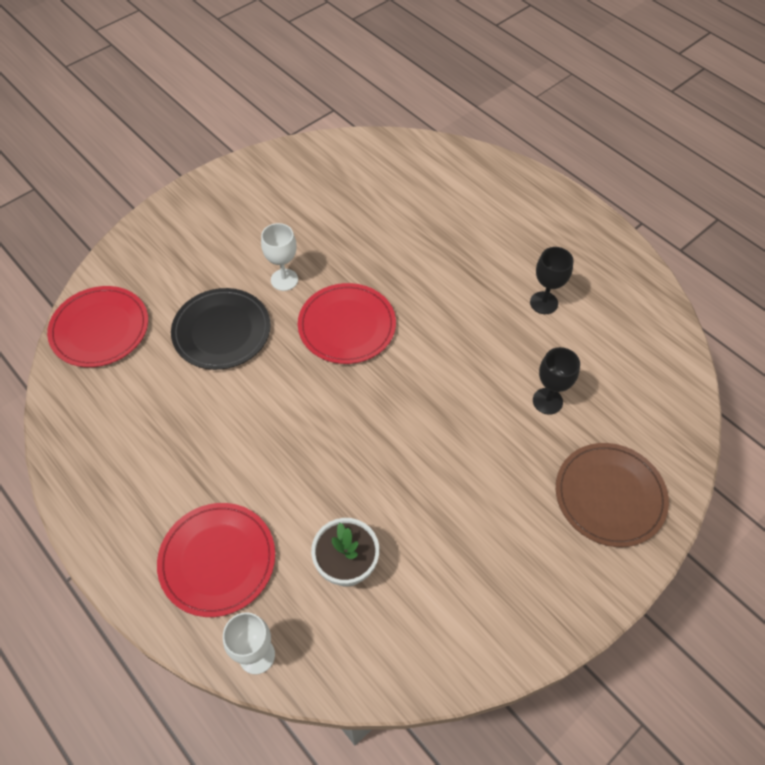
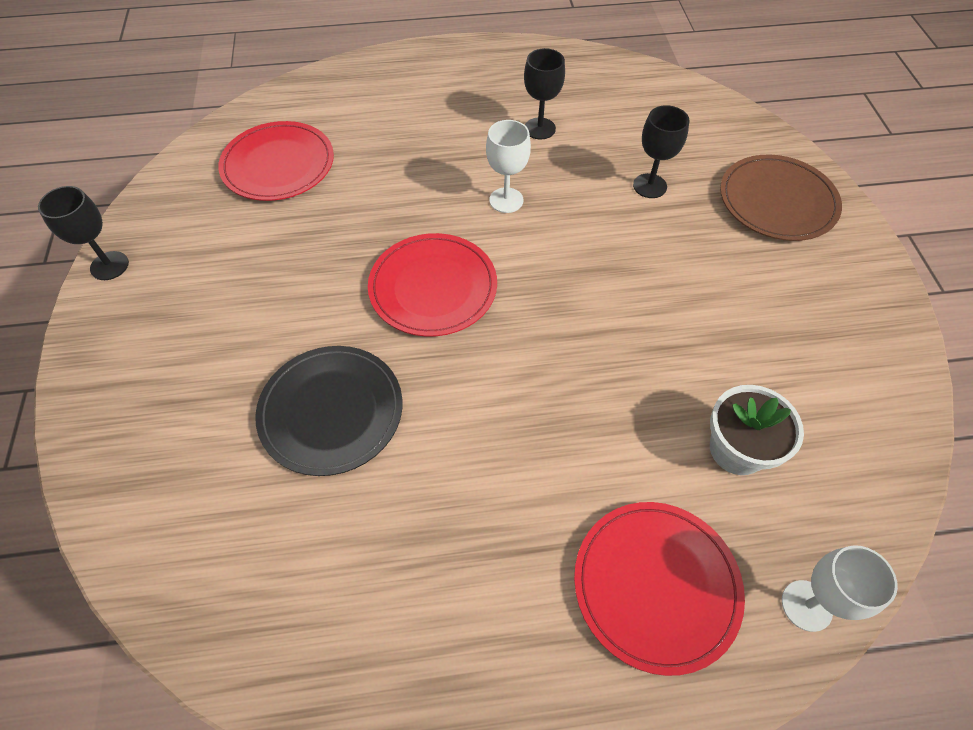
camera: 55 degrees left, 0 degrees up
red plate [47,286,148,367] -> red plate moved to [218,121,334,201]
white goblet [261,223,298,291] -> white goblet moved to [486,120,531,213]
none -> black goblet [38,186,129,280]

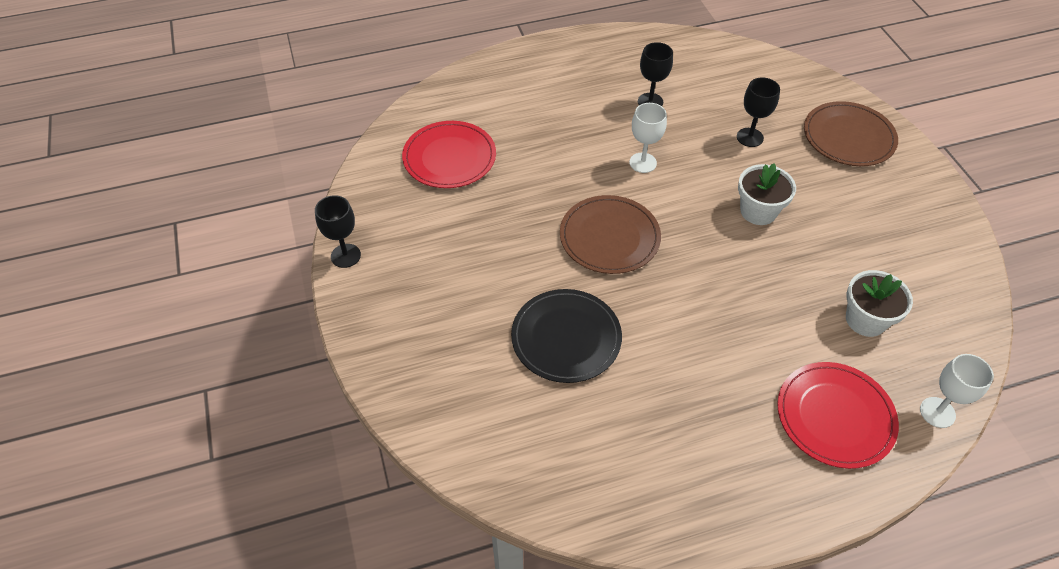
camera: 10 degrees left, 5 degrees down
red plate [368,233,497,337] -> brown plate [560,195,661,274]
none -> white flower pot [738,163,796,225]

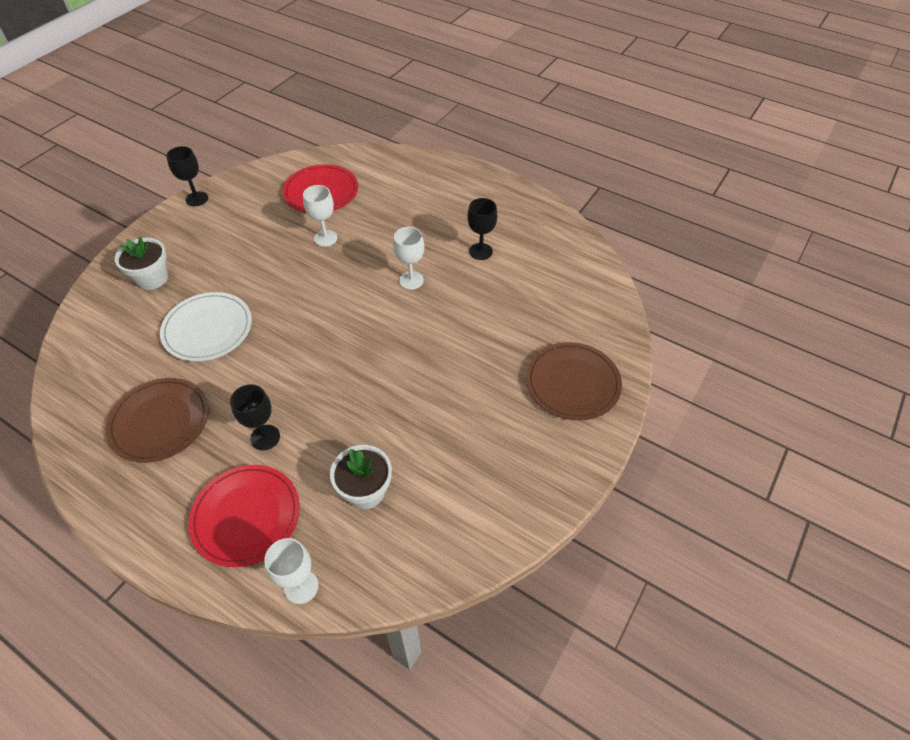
camera: 50 degrees right, 0 degrees up
black plate [511,289,622,383] -> white plate [160,292,252,361]
brown plate [560,195,661,274] -> brown plate moved to [106,378,209,463]
black goblet [737,77,780,147] -> black goblet moved to [230,384,280,450]
white flower pot [738,163,796,225] -> white flower pot moved to [115,237,168,290]
none -> white goblet [303,185,337,247]

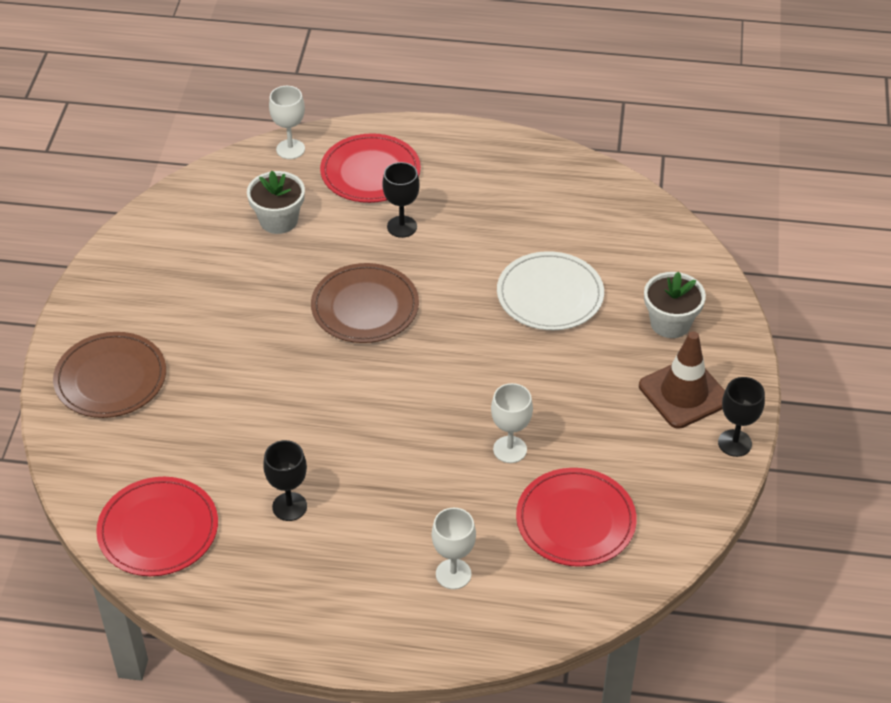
camera: 155 degrees right, 5 degrees down
brown plate [106,378,209,463] -> brown plate moved to [311,263,419,343]
white goblet [393,227,424,290] -> white goblet moved to [432,508,476,589]
none -> red plate [96,477,218,576]
none -> brown traffic cone [639,331,725,429]

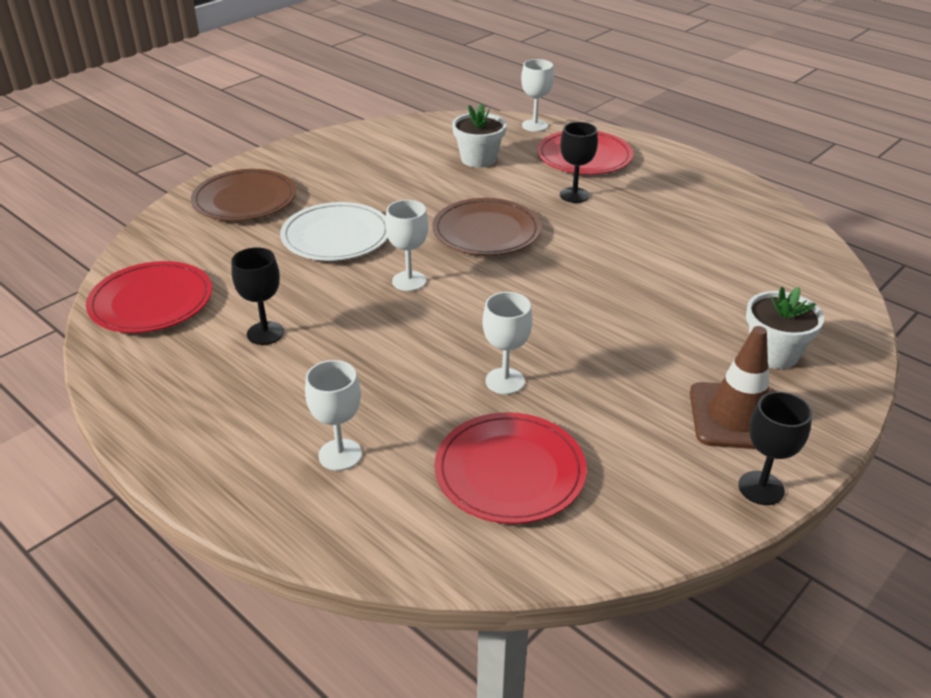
camera: 35 degrees right, 10 degrees down
white plate [497,251,604,330] -> white plate moved to [280,202,388,261]
none -> white goblet [385,200,428,291]

